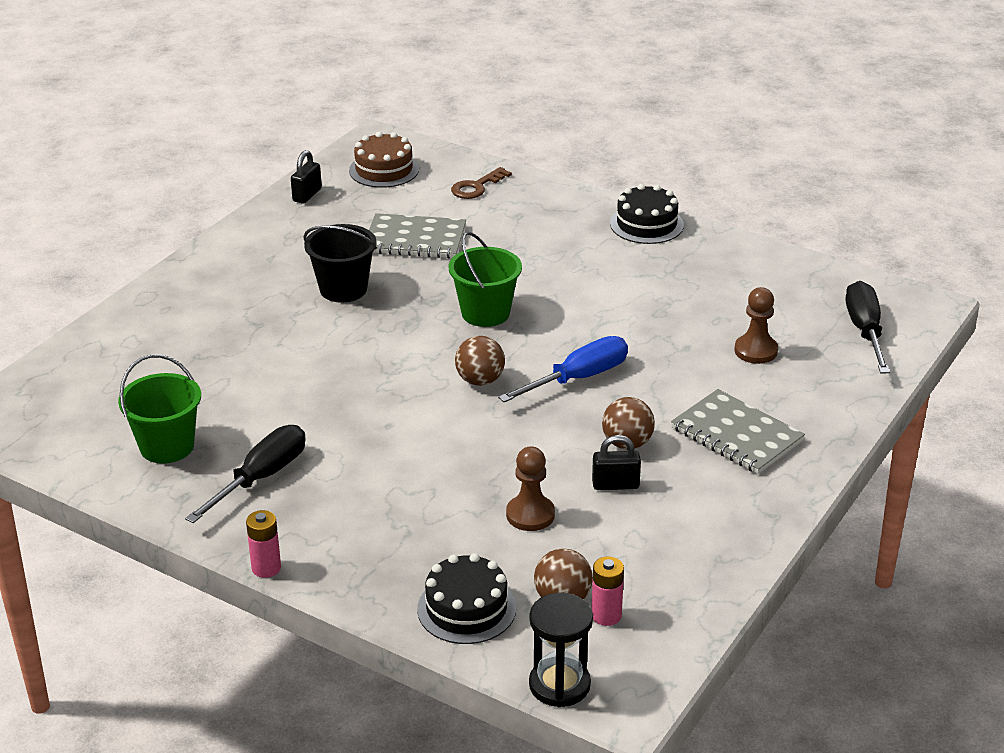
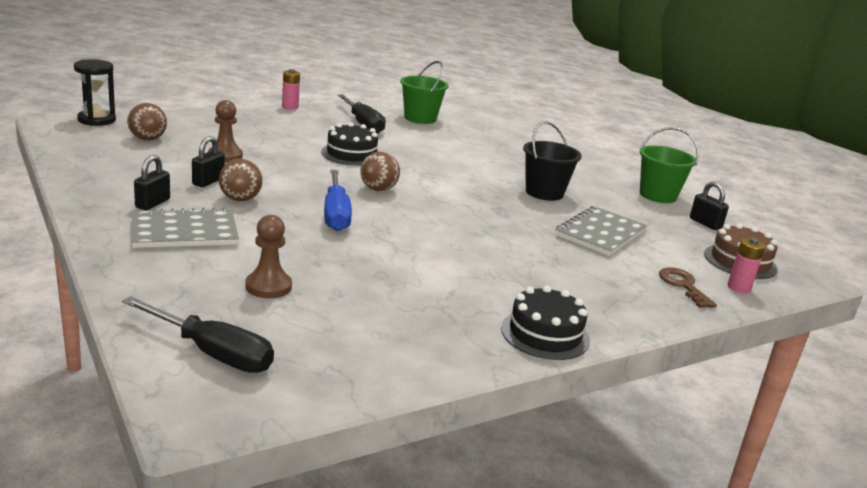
camera: 115 degrees right, 10 degrees down
black cake [417,553,516,644] -> black cake moved to [321,122,379,166]
green bucket [449,232,522,327] -> green bucket moved to [640,127,699,203]
pink battery [592,556,624,626] -> pink battery moved to [727,238,765,293]
none -> black padlock [134,155,170,210]

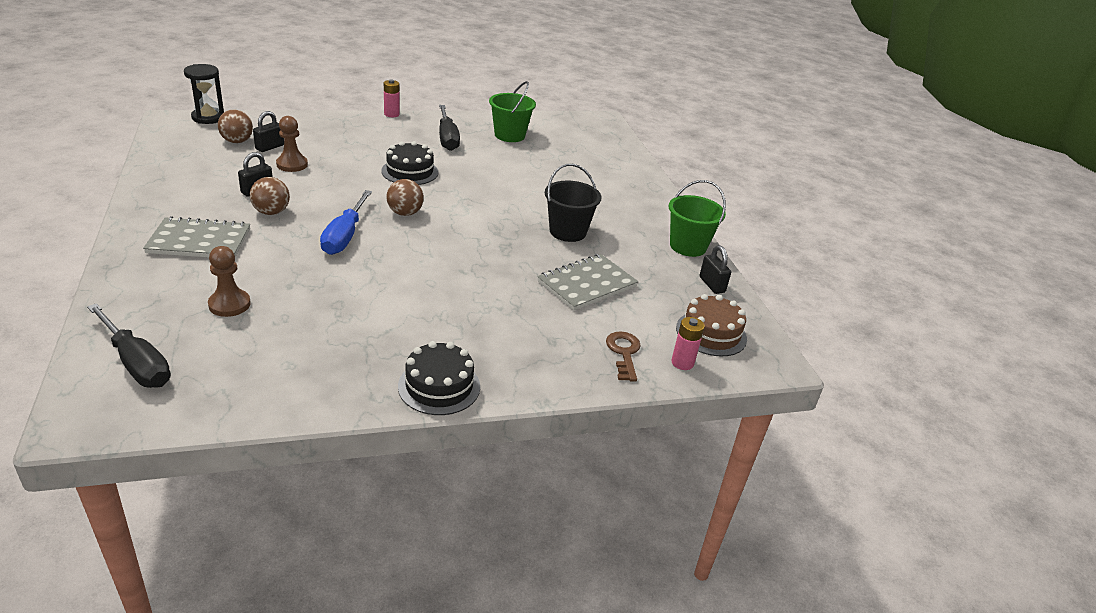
camera: 15 degrees right, 10 degrees up
black padlock [134,155,170,210] -> black padlock moved to [253,111,284,152]

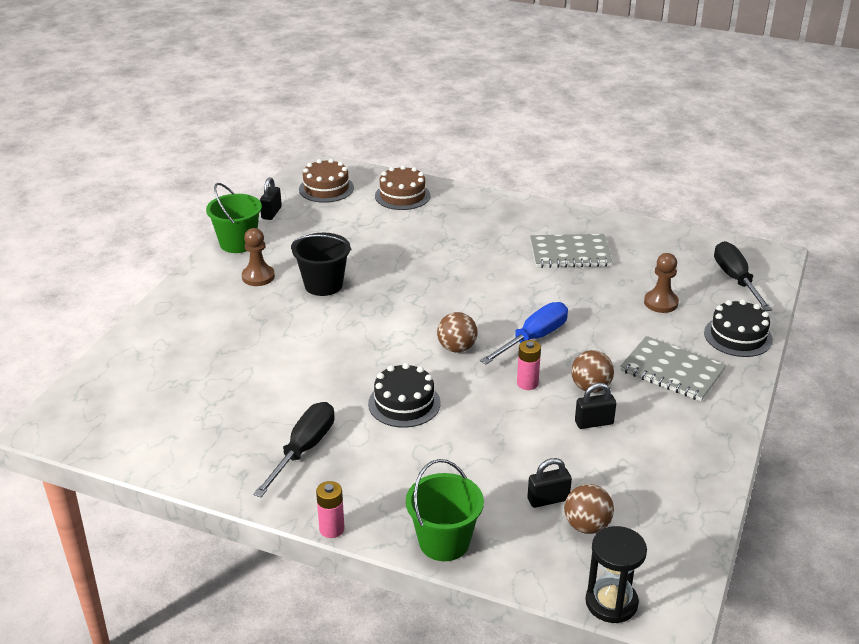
camera: 140 degrees left, 0 degrees up
brown pawn [276,116,308,172] -> brown pawn moved to [242,228,275,286]
black cake [398,341,480,415] -> black cake moved to [704,299,773,357]
green bucket [489,81,536,142] -> green bucket moved to [406,459,484,561]
grey notebook [537,254,638,311] -> grey notebook moved to [530,234,613,268]
brown key [606,331,641,382] -> brown cake [375,165,430,210]
pink battery [671,317,705,370] -> pink battery moved to [517,340,541,390]

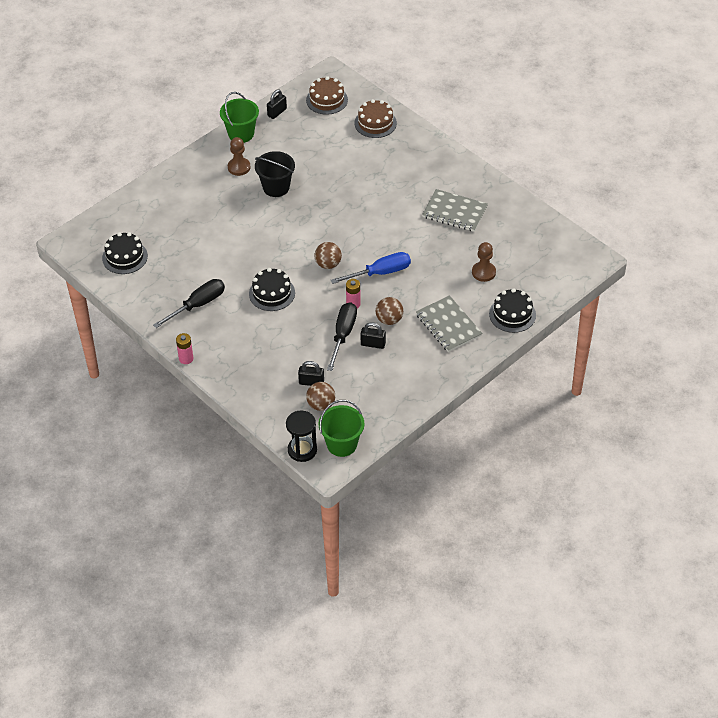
camera: 25 degrees right, 15 degrees up
green bucket [406,459,484,561] -> green bucket moved to [319,400,364,457]
black screwdriver [714,241,772,311] -> black screwdriver moved to [327,302,357,371]
none -> black cake [102,232,148,274]

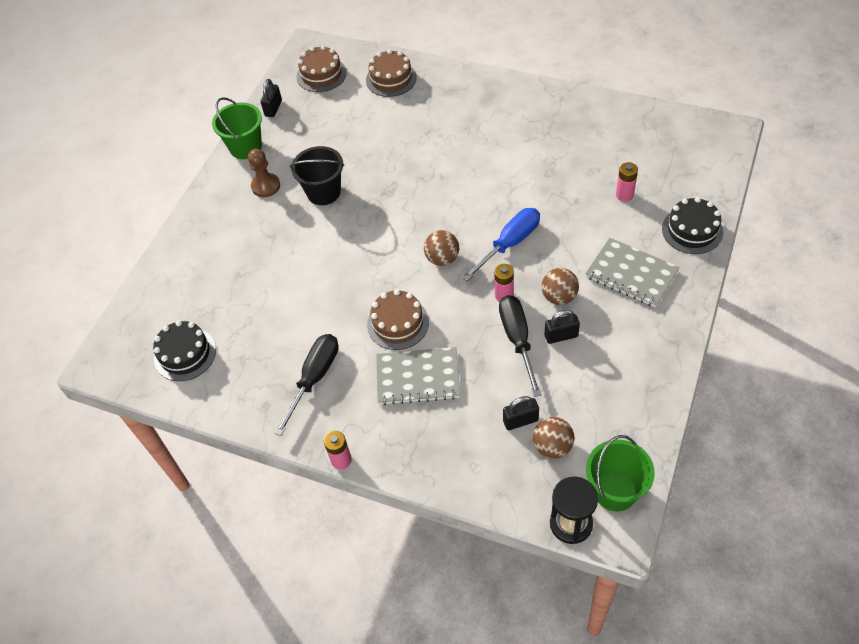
camera: 20 degrees left, 5 degrees up
black cake [249,268,295,311] -> brown cake [367,289,429,350]
grey notebook [422,189,488,232] -> grey notebook moved to [376,347,460,405]
brown pawn [472,242,496,282] -> pink battery [616,162,638,202]

